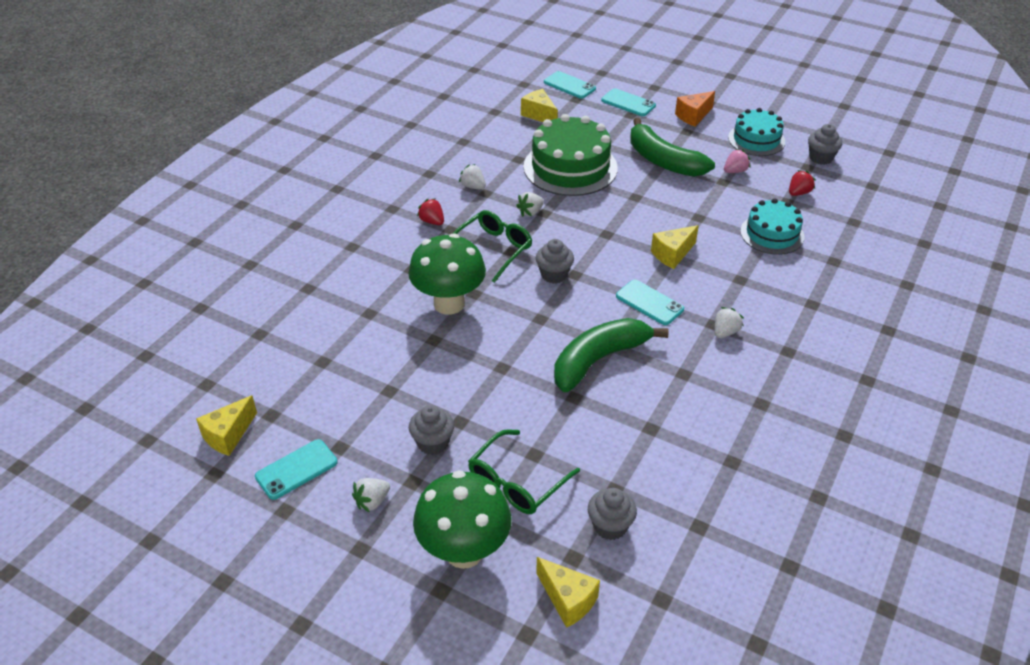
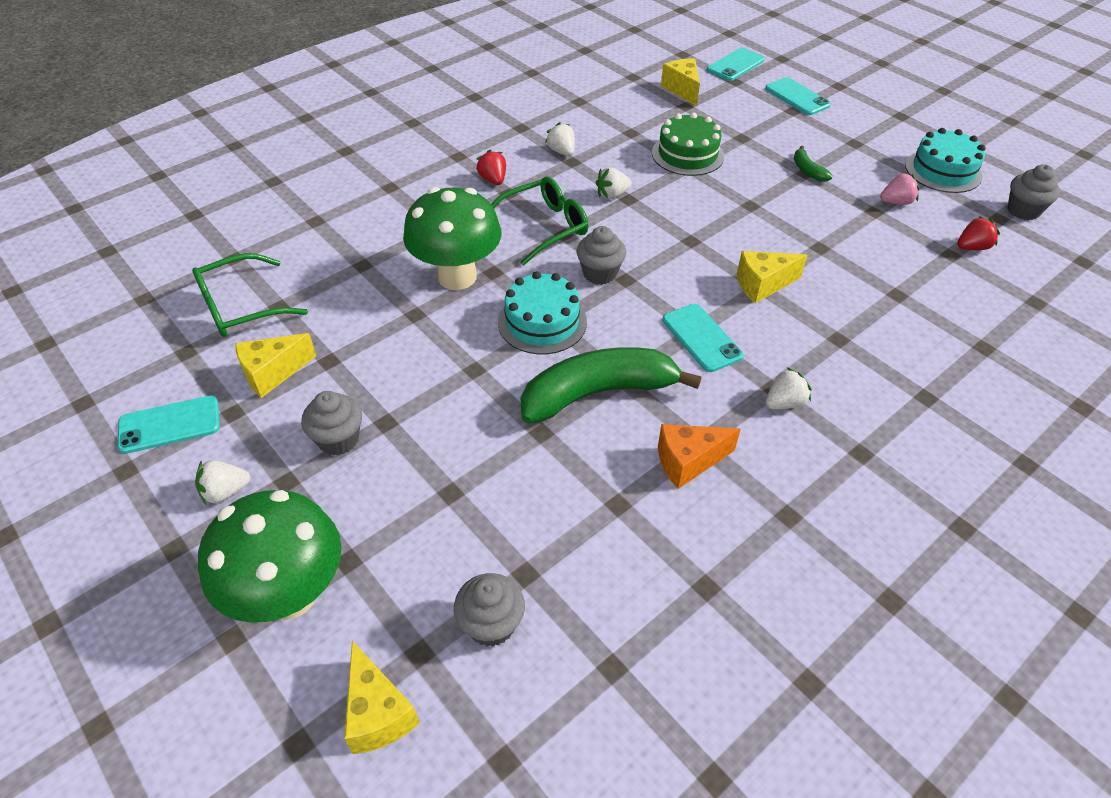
camera: 20 degrees right, 5 degrees up
yellow cheese [196,395,257,456] -> yellow cheese moved to [235,333,316,398]
green glasses [468,429,580,514] -> green glasses moved to [192,253,308,337]
green cake [524,114,618,196] -> green cake [652,112,725,176], size x0.62
turquoise phone [544,71,596,99] -> turquoise phone turned 75 degrees clockwise [707,48,765,81]
green banana [630,118,715,177] -> green banana [794,146,833,182], size x0.42
orange cheese [675,91,715,127] -> orange cheese moved to [658,424,741,489]
turquoise cake [740,198,805,255] -> turquoise cake moved to [498,271,587,354]

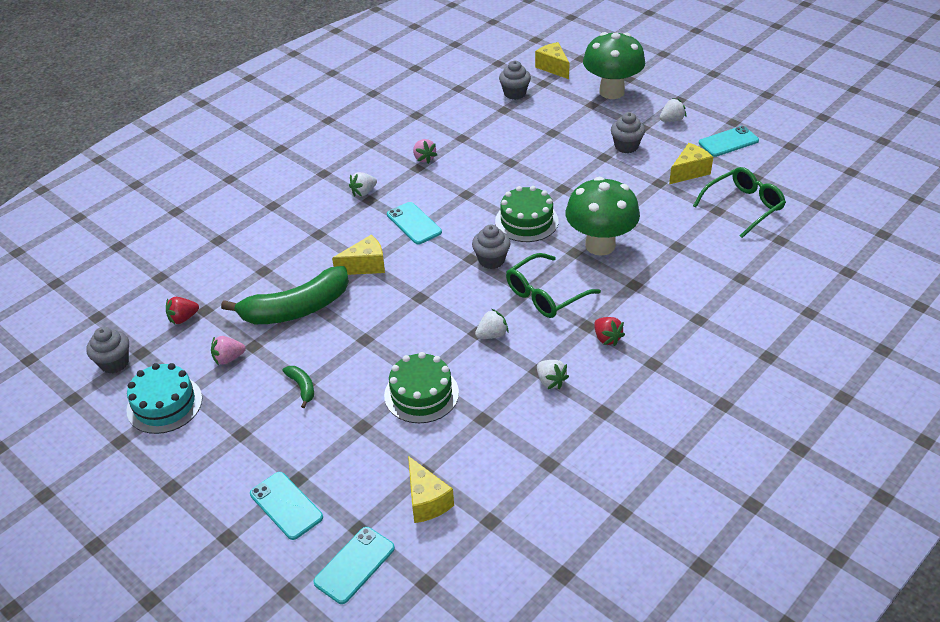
camera: 175 degrees right, 5 degrees down
turquoise cake [498,271,587,354] -> green cake [495,186,559,242]
green banana [521,347,702,424] -> green banana moved to [221,266,349,324]
orange cheese [658,424,741,489] -> pink strawberry [413,139,437,164]

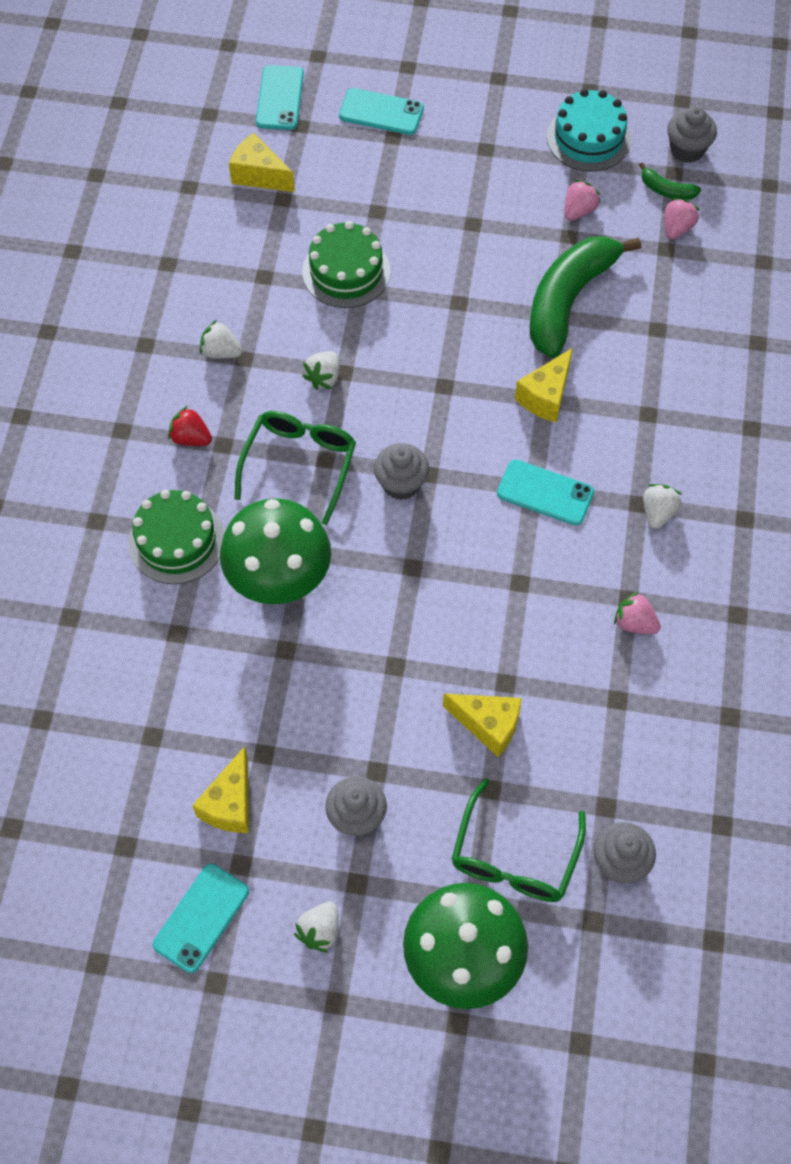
camera: 145 degrees right, 20 degrees up
red strawberry [166,297,199,324] -> pink strawberry [664,198,700,239]
green banana [282,366,314,408] -> green banana moved to [639,162,701,200]
green cake [495,186,559,242] -> green cake moved to [128,490,224,584]
yellow cheese [535,42,570,79] -> yellow cheese moved to [443,694,521,757]
green glasses [693,167,786,238] -> green glasses moved to [452,778,586,902]

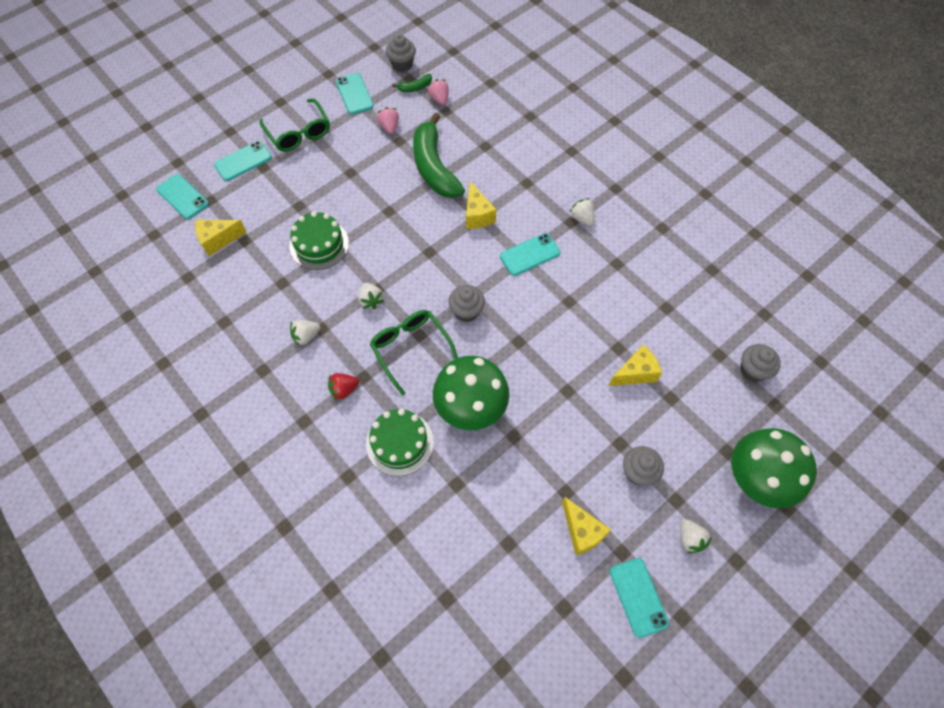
camera: 50 degrees left, 0 degrees up
green glasses [452,778,586,902] -> green glasses moved to [259,99,330,152]
turquoise cake [547,89,631,172] -> turquoise phone [336,73,374,114]
pink strawberry [614,591,661,634] -> none

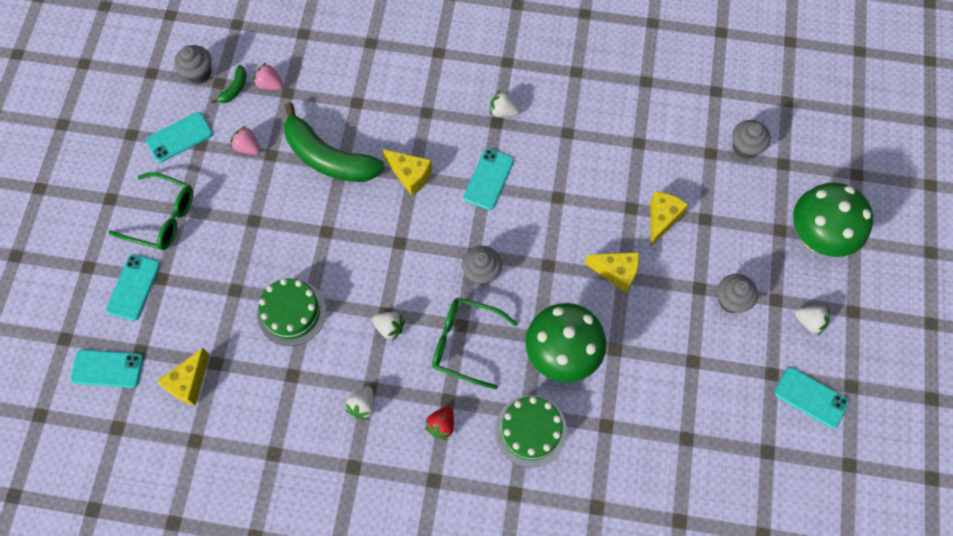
camera: 40 degrees left, 5 degrees up
turquoise phone [336,73,374,114] -> turquoise phone turned 60 degrees counterclockwise [146,112,213,162]
yellow cheese [562,497,611,555] -> yellow cheese moved to [585,252,639,293]

